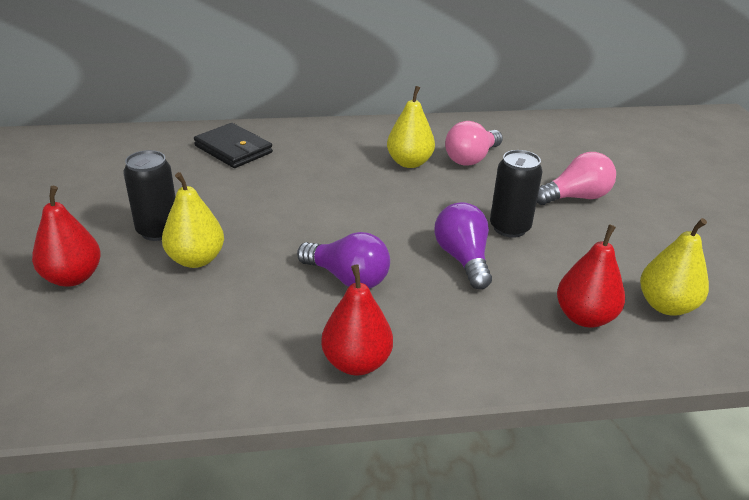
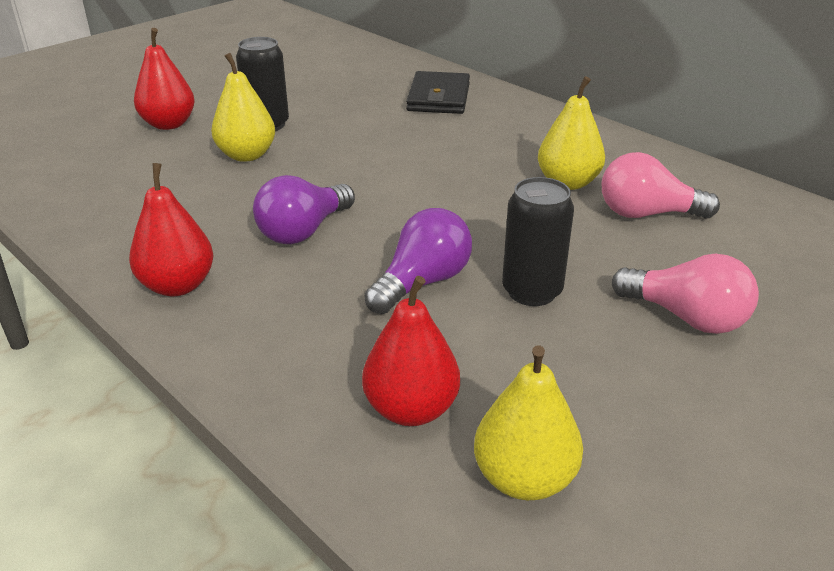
camera: 55 degrees right, 0 degrees up
purple light bulb [297,232,390,289] -> purple light bulb turned 45 degrees clockwise [253,175,355,244]

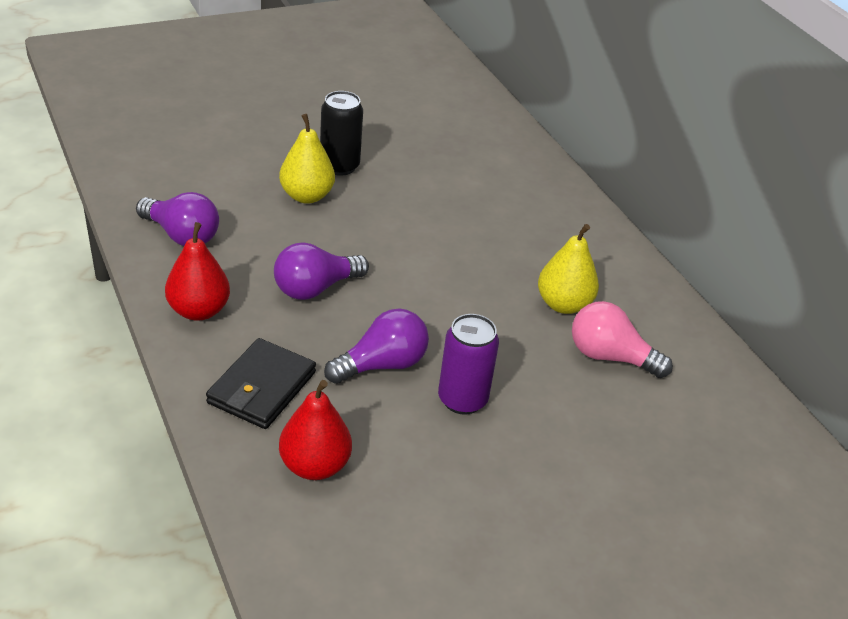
camera: 15 degrees right, 5 degrees up
red pear [134,28,195,130] -> none
black wallet [406,71,470,114] -> black wallet moved to [206,338,316,429]
yellow pear [474,345,583,500] -> none
black can [502,177,574,306] -> purple can [438,314,499,415]
pink light bulb [612,253,759,334] -> none
none -> purple light bulb [136,192,219,246]

